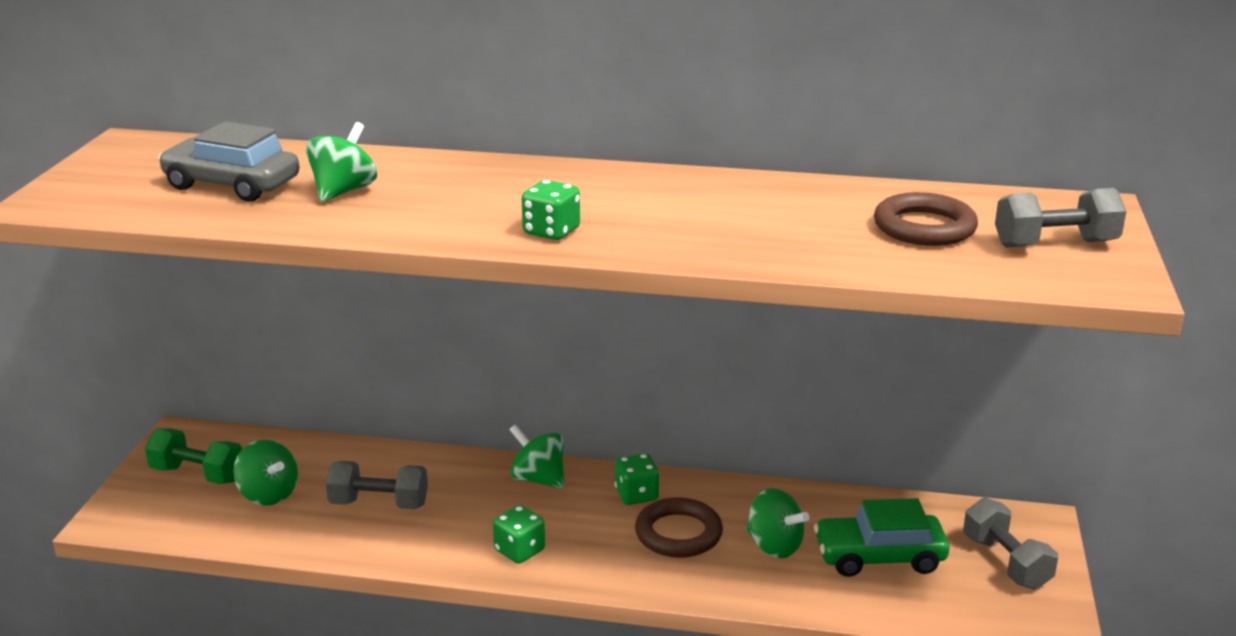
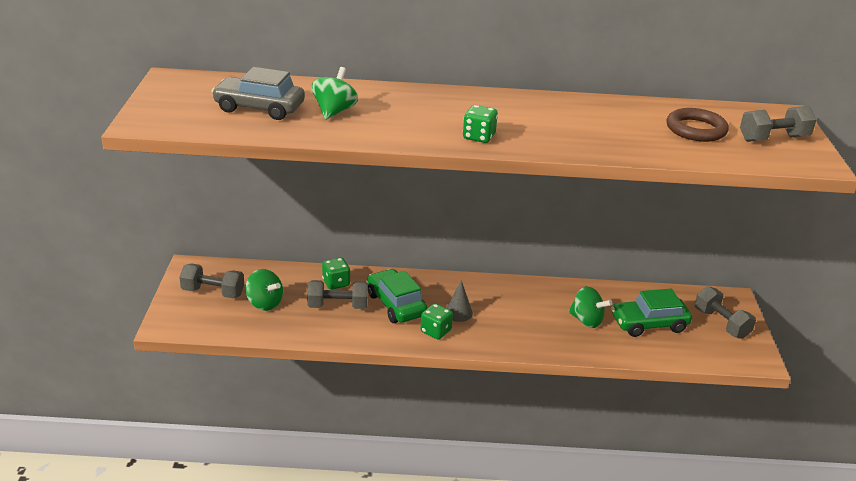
camera: 10 degrees left, 5 degrees up
green dumbbell [145,428,242,484] -> grey dumbbell [179,264,244,298]
green spinning top [509,424,564,489] -> none
green dice [615,453,660,505] -> green dice moved to [322,258,350,290]
brown ring [635,497,723,558] -> none
none -> green car [368,269,427,323]
none -> grey cone [446,280,473,322]

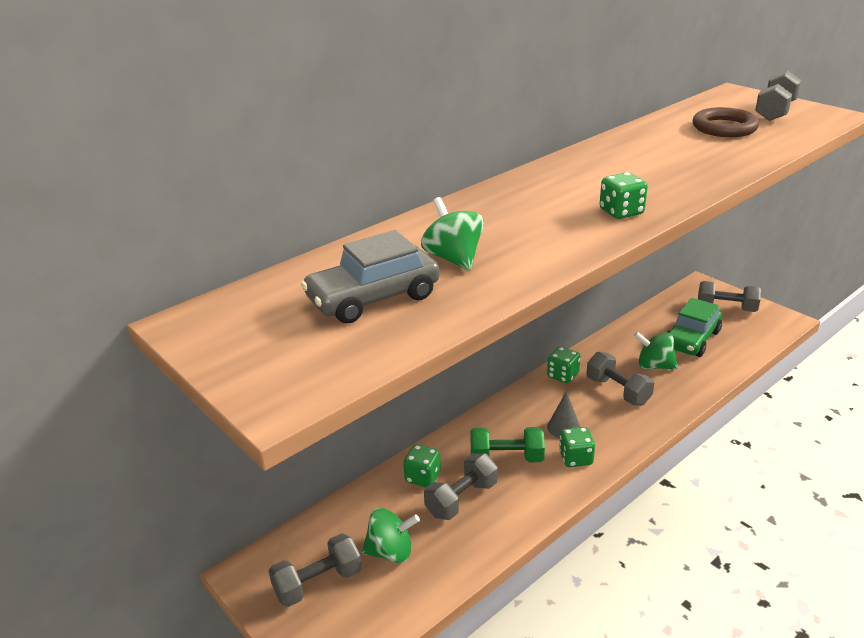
camera: 40 degrees left, 0 degrees up
green car [368,269,427,323] -> green dumbbell [470,427,545,462]
green spinning top [568,286,613,328] -> green spinning top turned 150 degrees counterclockwise [634,332,678,369]
none -> green dice [547,347,581,383]
none -> grey dumbbell [586,352,654,405]

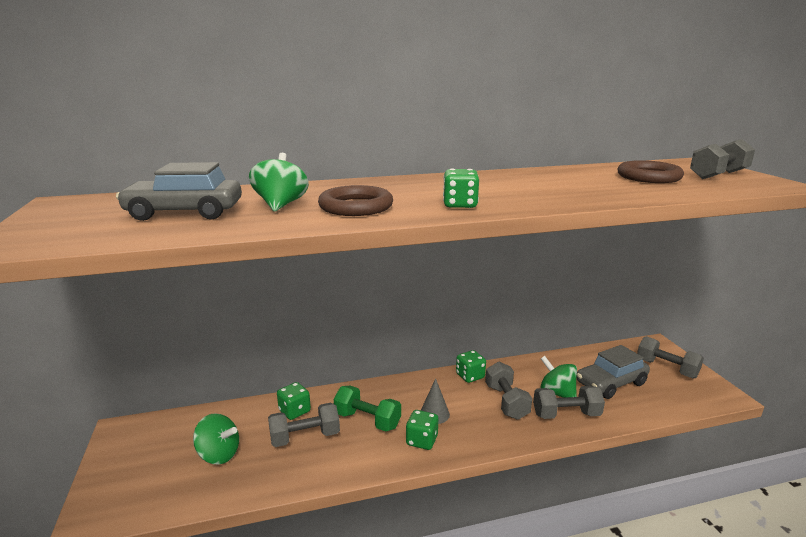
camera: 25 degrees right, 10 degrees down
grey dumbbell [269,533,362,607] -> grey dumbbell moved to [533,386,605,419]
green car [668,298,722,357] -> grey car [576,345,650,399]
none -> brown ring [318,185,393,216]

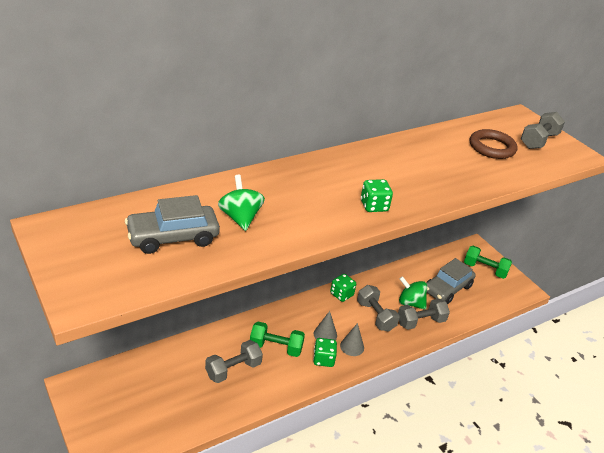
camera: 20 degrees left, 15 degrees up
green spinning top [193,413,239,465] -> none
green dice [277,382,311,420] -> none
brown ring [318,185,393,216] -> none
grey dumbbell [637,336,704,379] -> green dumbbell [464,246,512,279]
none -> grey cone [340,323,364,356]

